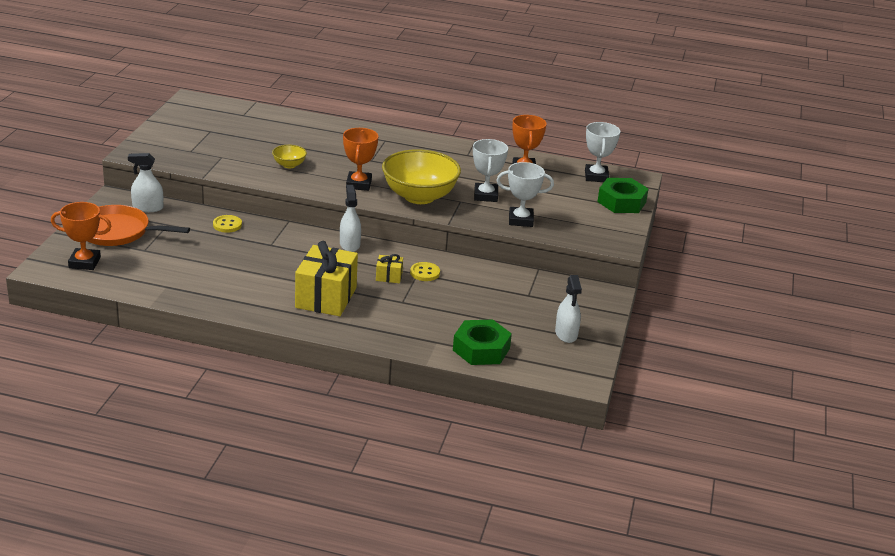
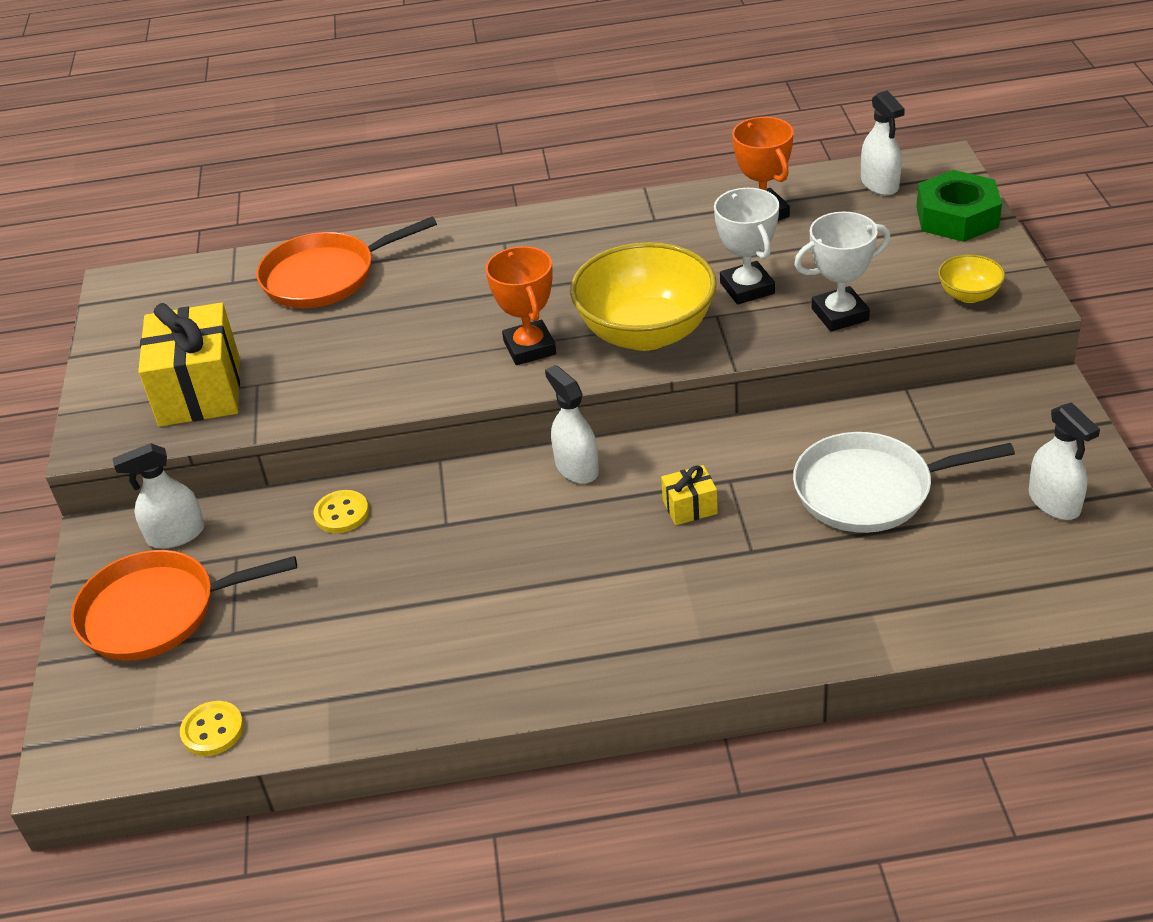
camera: 15 degrees left, 10 degrees up
orange trophy [51,202,111,270] -> none
yellow bowl [272,145,307,168] -> yellow bowl moved to [938,254,1005,303]
yellow gift [295,241,358,316] -> yellow gift moved to [138,302,240,427]
yellow button [410,262,440,281] -> yellow button moved to [180,701,244,756]
green nut [453,320,512,365] -> none
white trophy [585,122,620,182] -> white spray bottle [861,90,905,196]
none -> orange pan [256,217,437,308]
none -> white pan [793,432,1015,533]

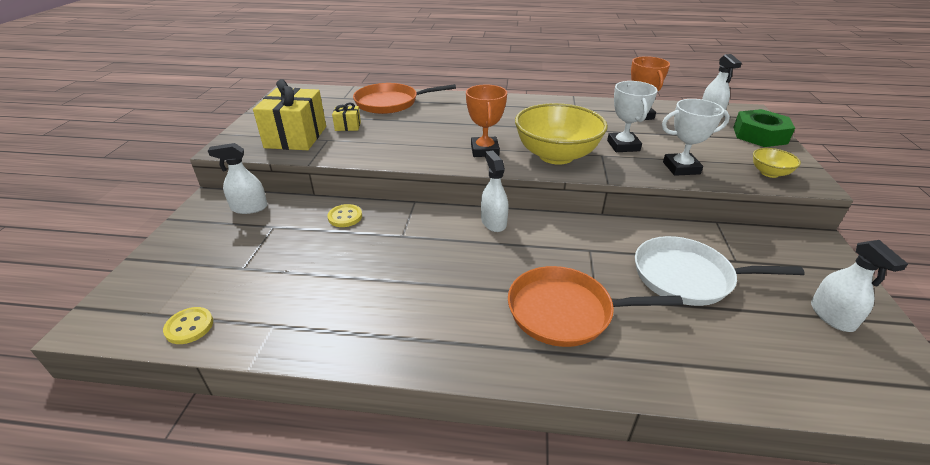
camera: 10 degrees right, 5 degrees down
orange pan [71,550,297,660] -> orange pan moved to [508,266,683,347]
yellow gift [661,465,718,525] -> yellow gift moved to [332,103,361,131]

